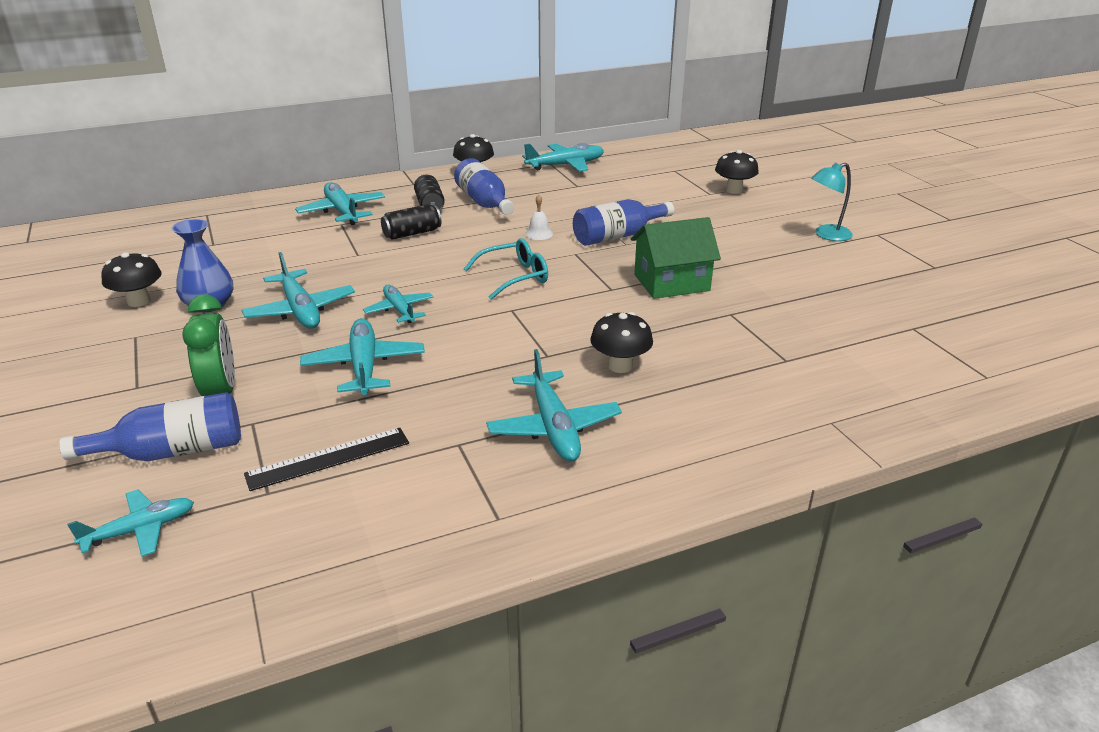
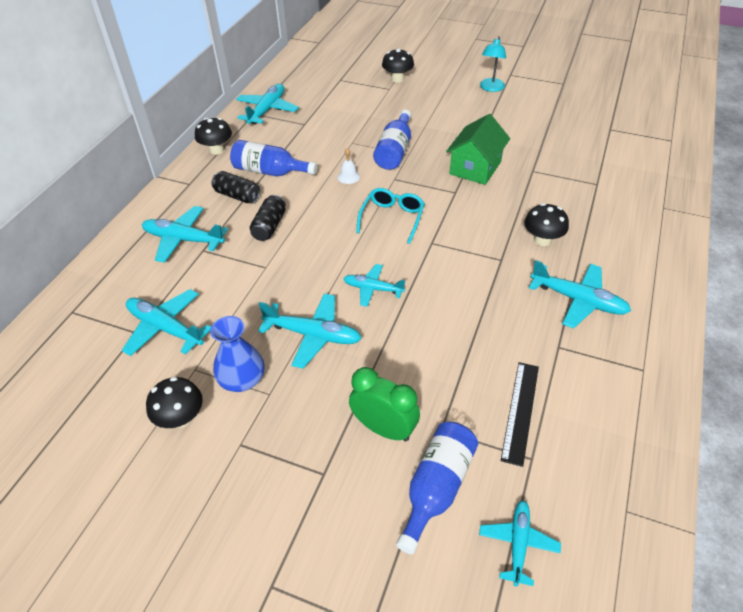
camera: 45 degrees left, 15 degrees up
turquoise plane [300,318,425,395] -> turquoise plane moved to [122,289,211,356]

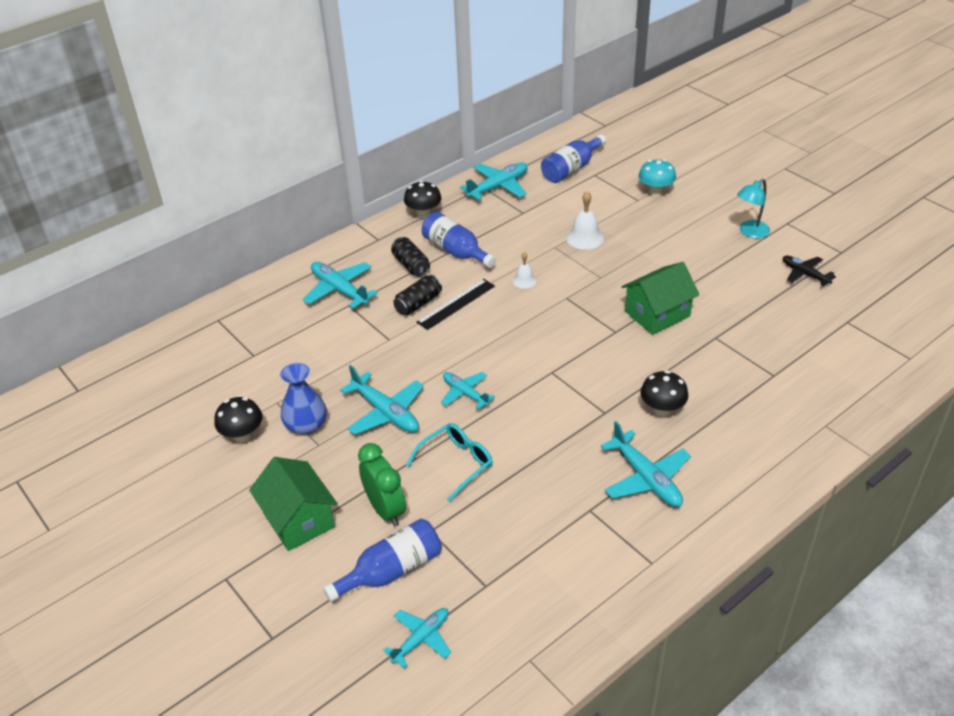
camera: 30 degrees right, 5 degrees down
turquoise plane [122,289,211,356] -> none
turquoise glasses [356,188,425,244] -> turquoise glasses moved to [406,423,493,502]
blue bottle [373,110,411,170] -> blue bottle moved to [541,134,606,183]
black mushroom [382,48,414,83] -> turquoise mushroom [639,159,676,196]
black ruler [501,362,539,467] -> black ruler moved to [416,279,495,330]
none -> green house [249,457,337,551]
none -> white bell [566,191,604,250]
none -> black plane [783,256,836,287]

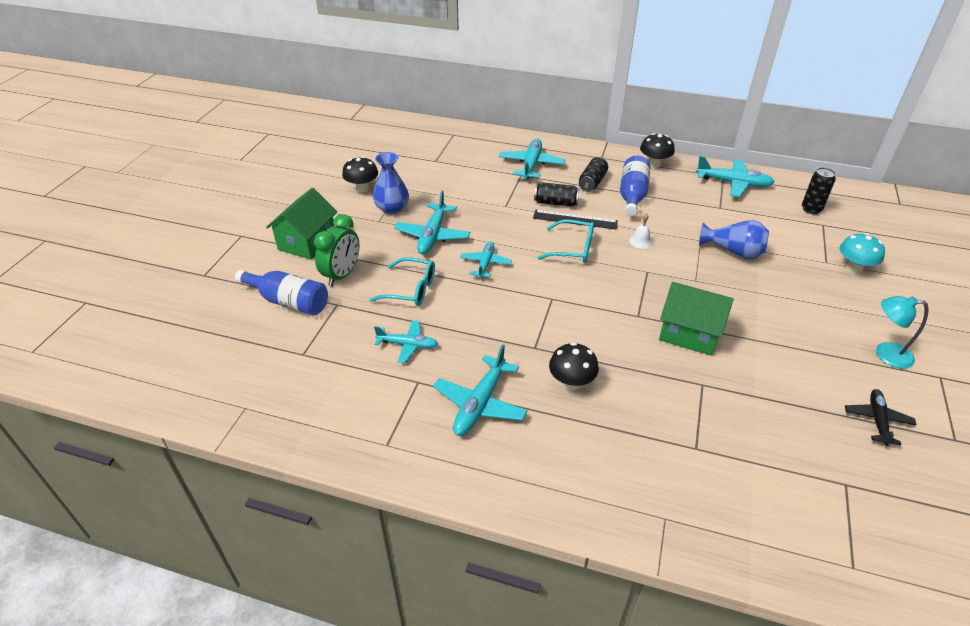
camera: 55 degrees right, 0 degrees up
turquoise plane [383,608,451,668] -> turquoise plane moved to [374,320,438,363]
blue bottle [541,134,606,183] -> black can [802,167,836,214]
white bell [566,191,604,250] -> blue vase [699,220,769,259]
none -> turquoise glasses [537,220,594,263]

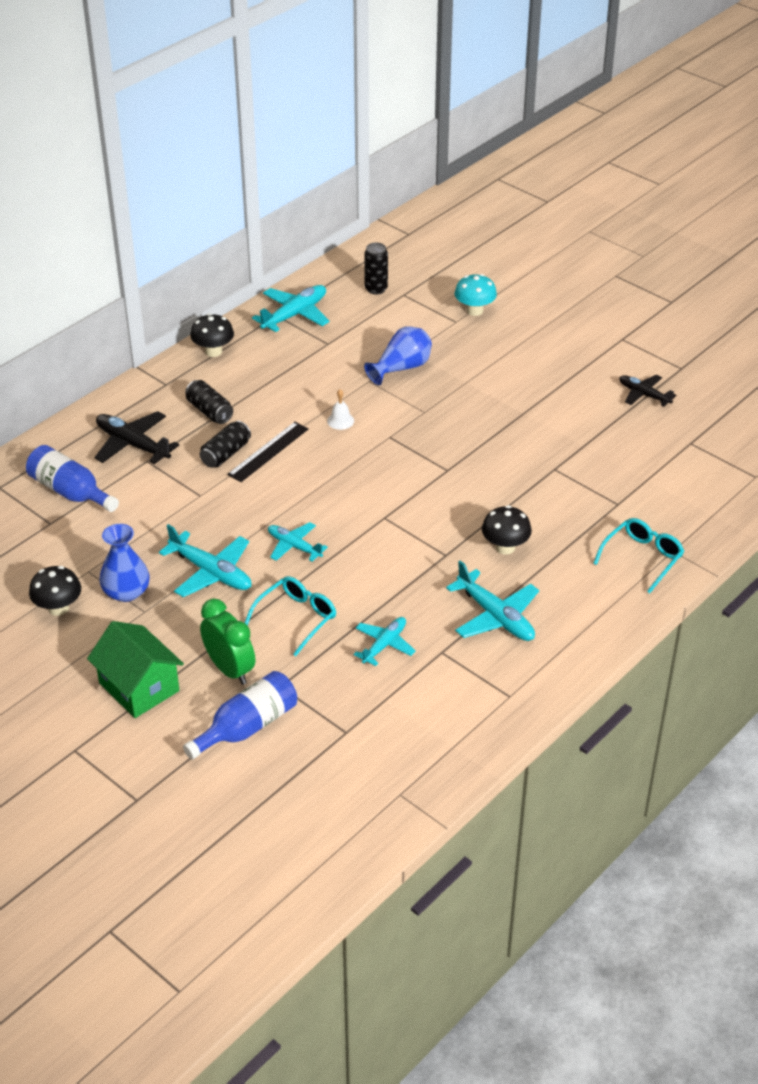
camera: 65 degrees left, 0 degrees up
turquoise plane [499,139,566,179] -> black plane [94,411,179,464]
turquoise glasses [537,220,594,263] -> turquoise glasses moved to [593,518,684,593]
blue bottle [620,155,651,216] -> blue bottle moved to [26,445,119,512]
green house [659,282,734,356] -> none
turquoise lamp [876,296,929,369] -> none

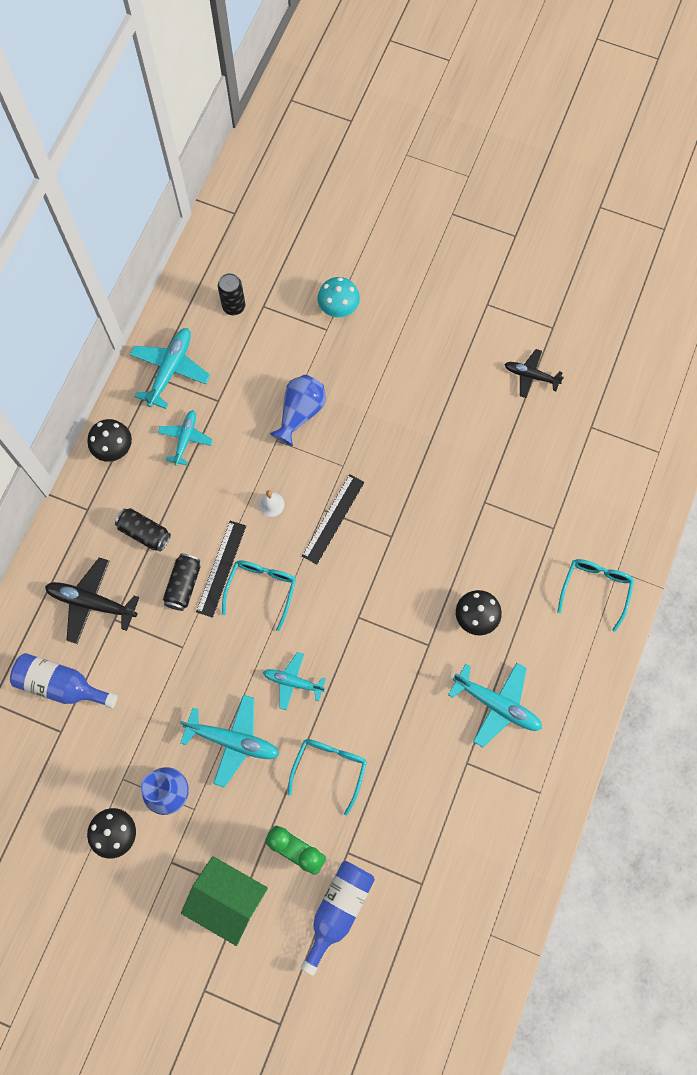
camera: 20 degrees left, 30 degrees up
turquoise plane [354,617,416,666] -> turquoise plane moved to [158,410,213,466]
none -> turquoise glasses [222,560,296,631]
none -> black ruler [302,474,365,564]

